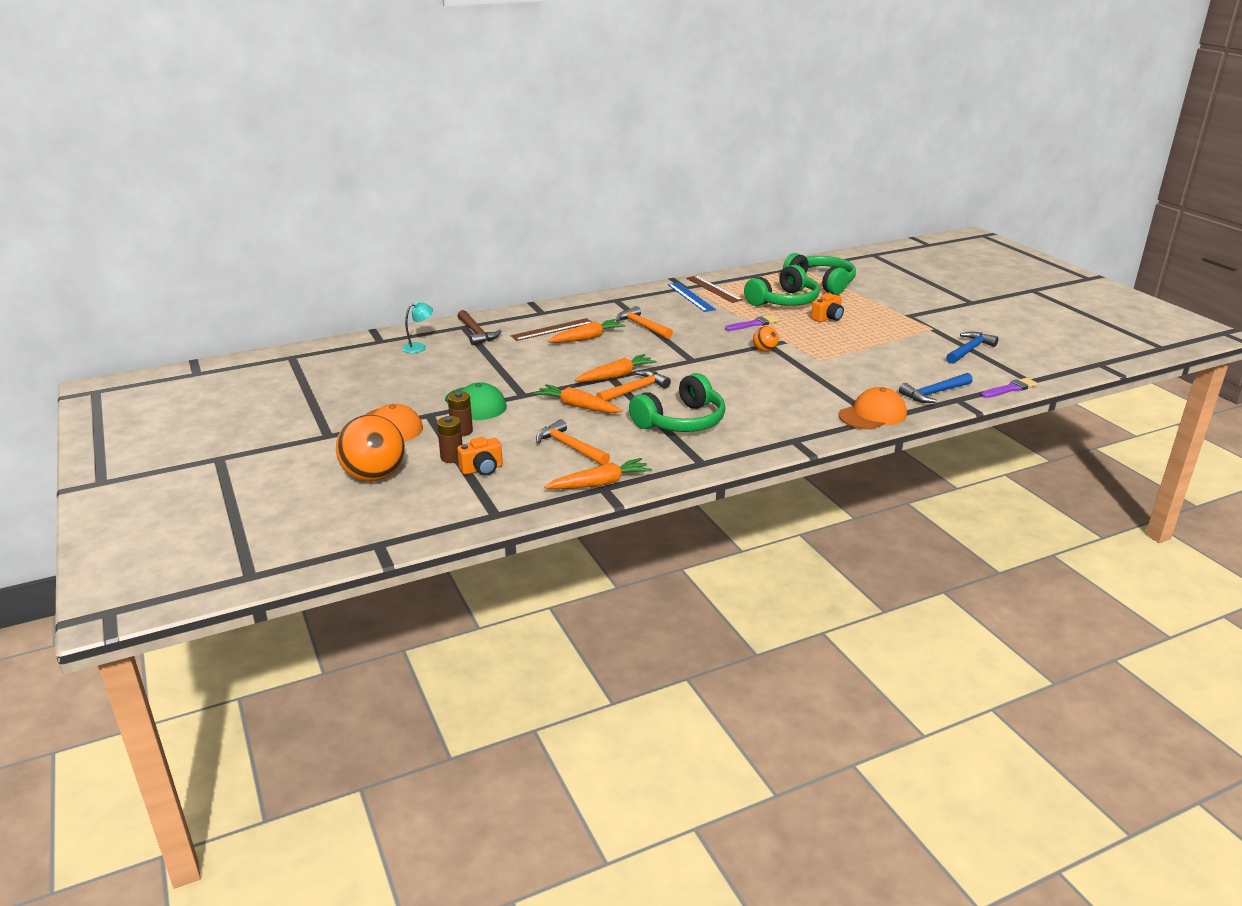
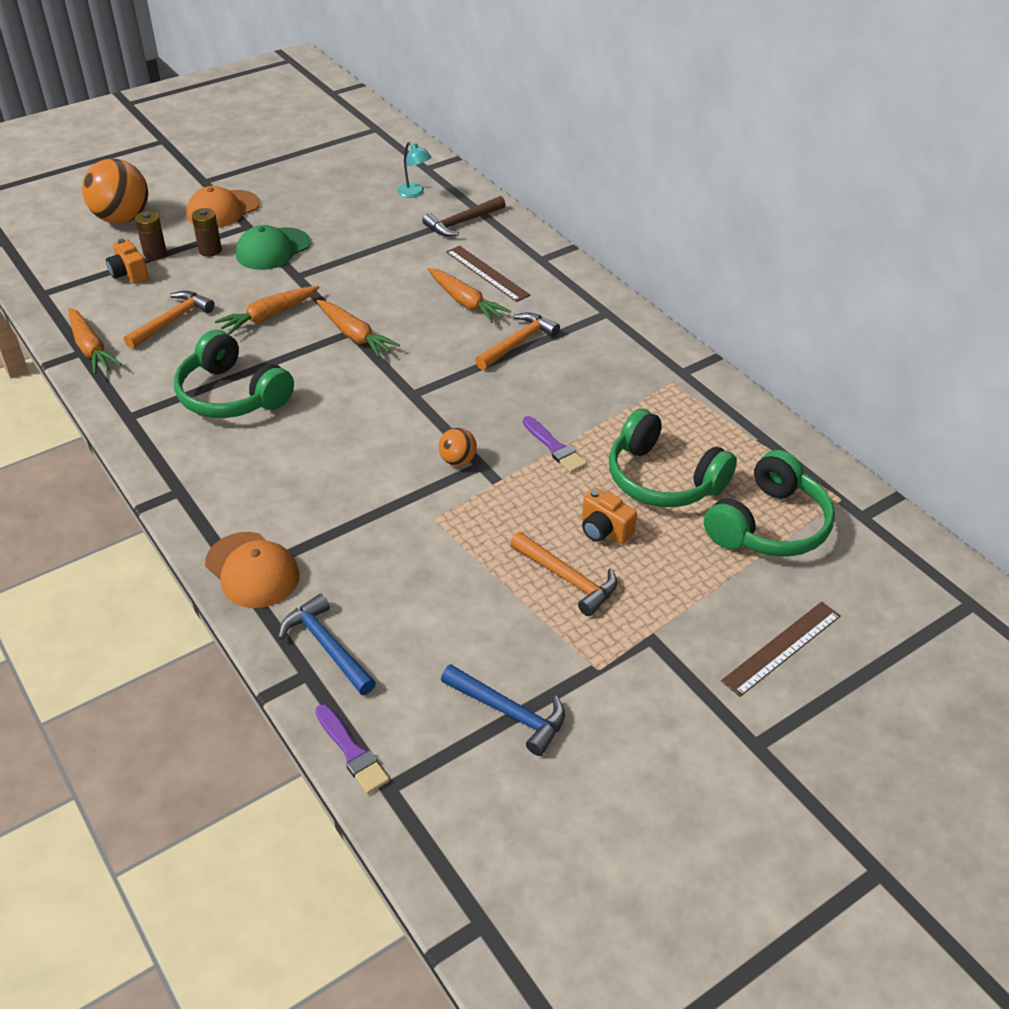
camera: 80 degrees right, 15 degrees up
orange carrot [534,384,623,413] -> orange carrot turned 150 degrees counterclockwise [215,286,320,335]
orange hammer [596,370,671,401] -> orange hammer moved to [510,532,617,616]
blue ruler [668,282,716,312] -> none
brown ruler [686,276,743,303] -> brown ruler moved to [721,602,841,697]

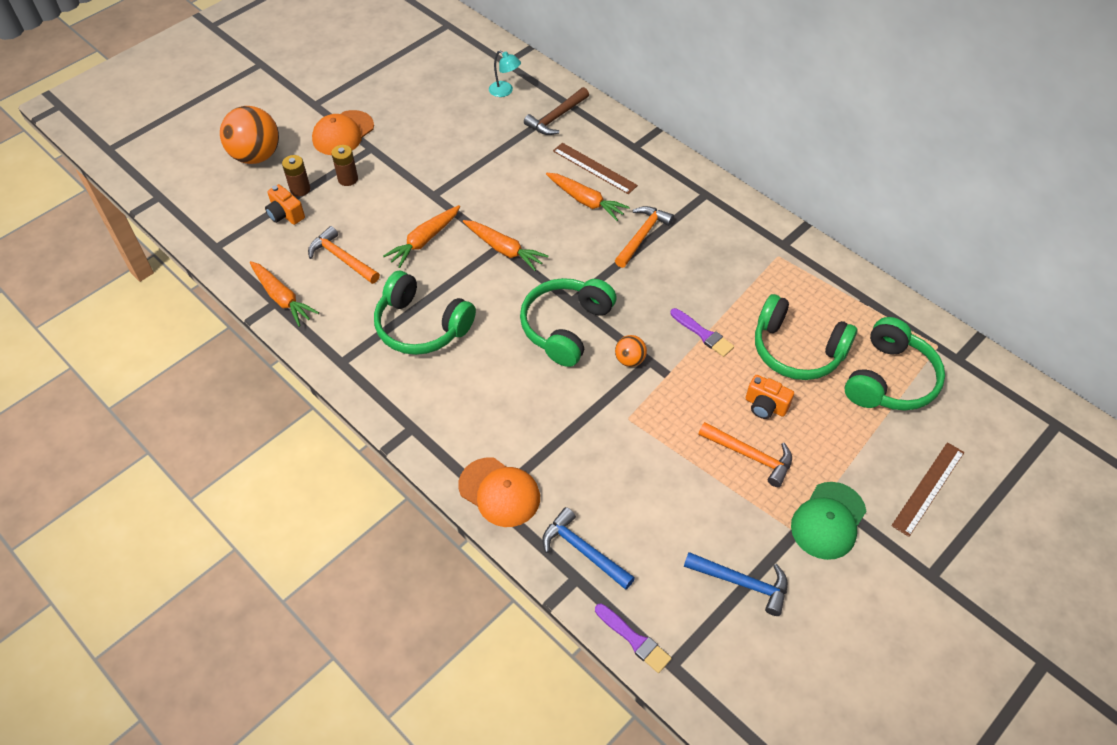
camera: 10 degrees left, 10 degrees up
orange hammer [124,291,215,349] -> orange hammer turned 75 degrees counterclockwise [308,226,380,284]
green cap [236,225,311,270] -> green cap moved to [791,482,867,560]
none -> green headphones [520,278,617,367]

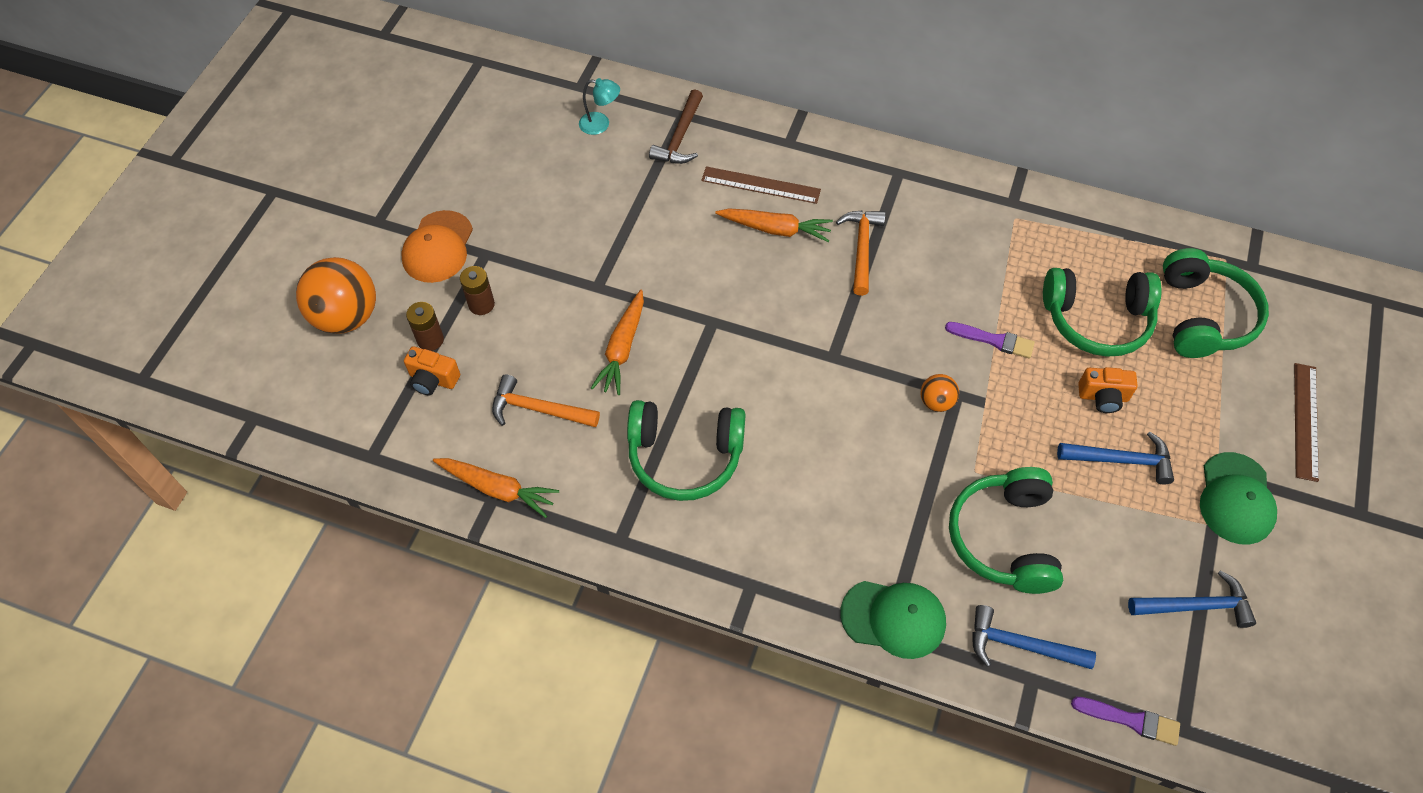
camera: 25 degrees left, 5 degrees up
orange cap [458,457,540,527] -> green cap [840,581,946,659]
orange carrot [463,220,548,271] -> none
green headphones [520,278,617,367] -> green headphones moved to [949,467,1063,594]
orange hammer [698,422,792,487] -> blue hammer [1057,432,1174,485]

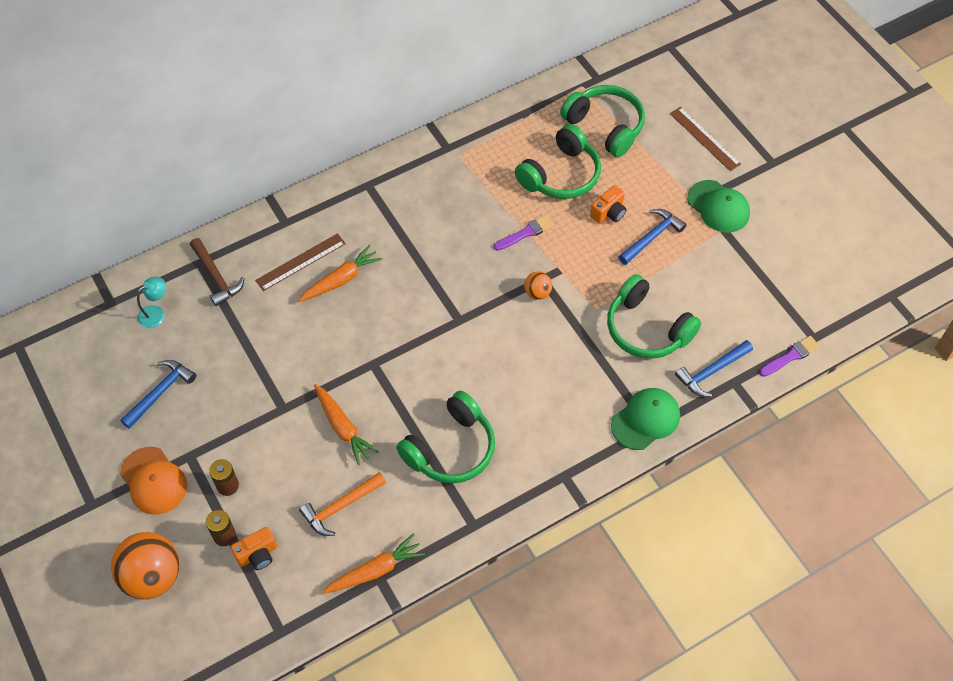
camera: 50 degrees left, 0 degrees up
orange hammer [836,210,886,296] -> none
blue hammer [1128,570,1256,628] -> blue hammer moved to [120,360,196,429]

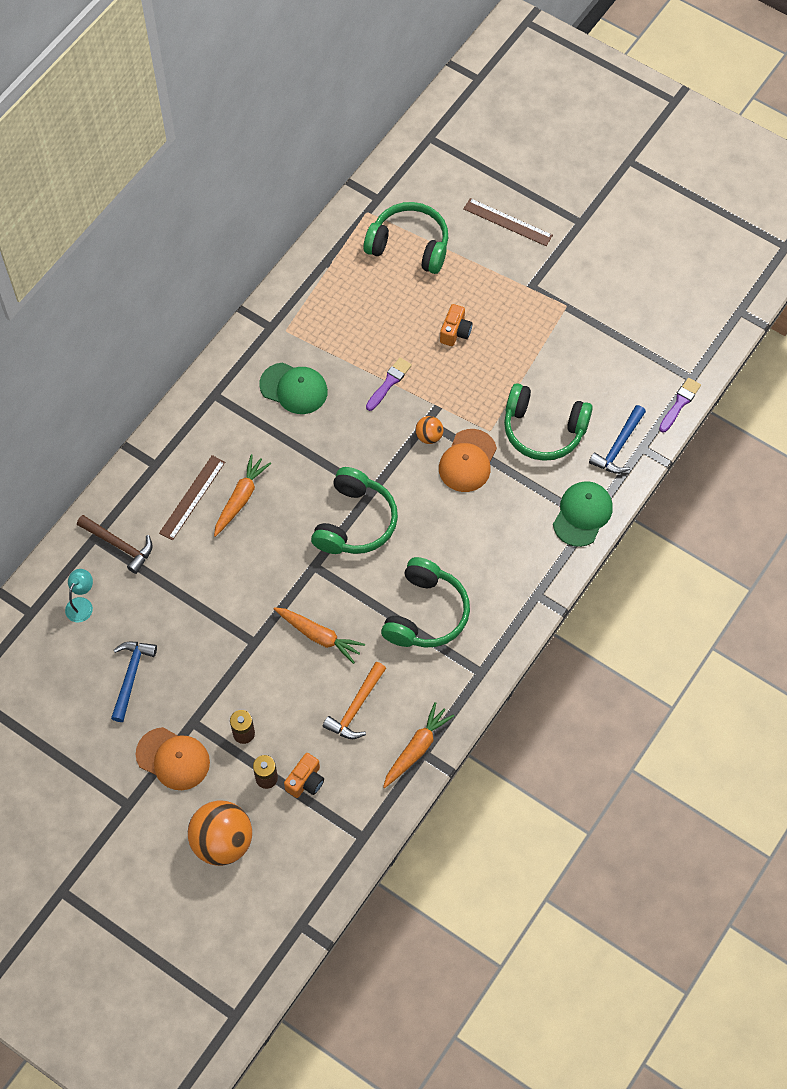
camera: 25 degrees left, 5 degrees up
green headphones [515,124,601,199] -> green headphones moved to [311,467,398,554]
blue hammer [618,209,687,265] -> none
green cap [687,180,750,233] -> green cap moved to [259,362,328,414]
none -> orange cap [439,429,497,492]

